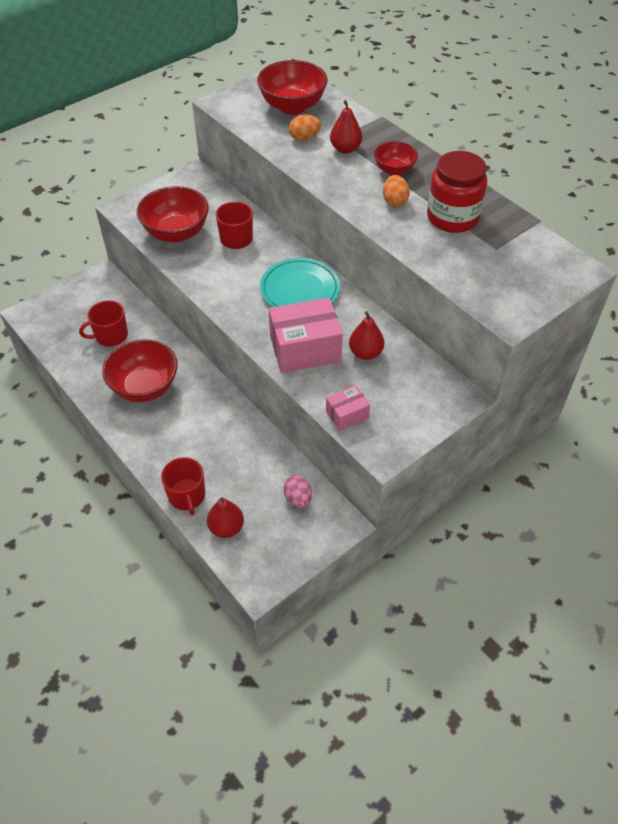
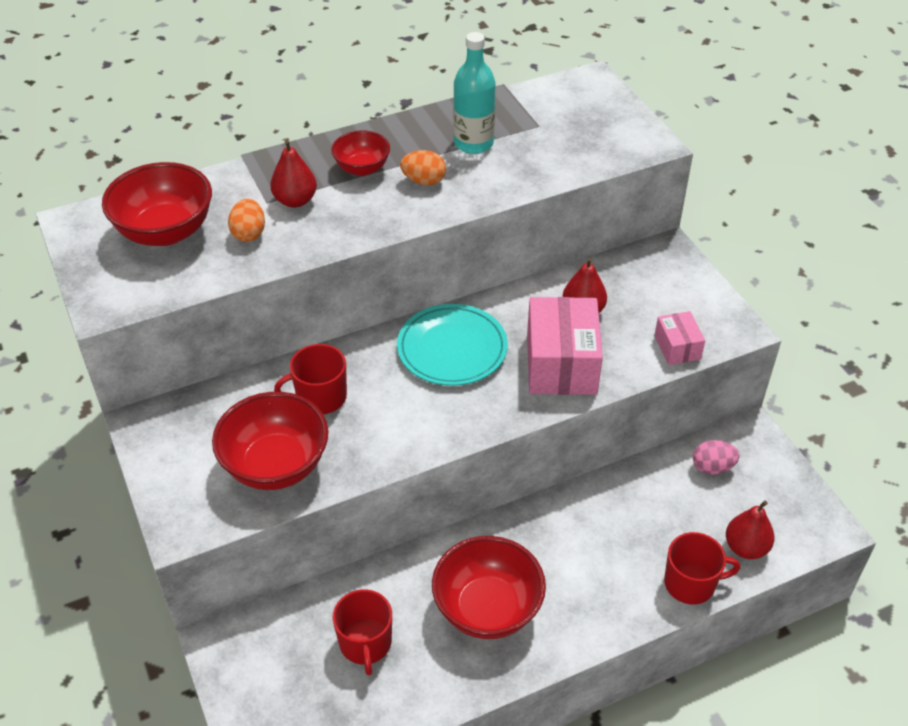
camera: 75 degrees left, 5 degrees down
red jar [427,151,487,233] -> turquoise bottle [453,32,496,154]

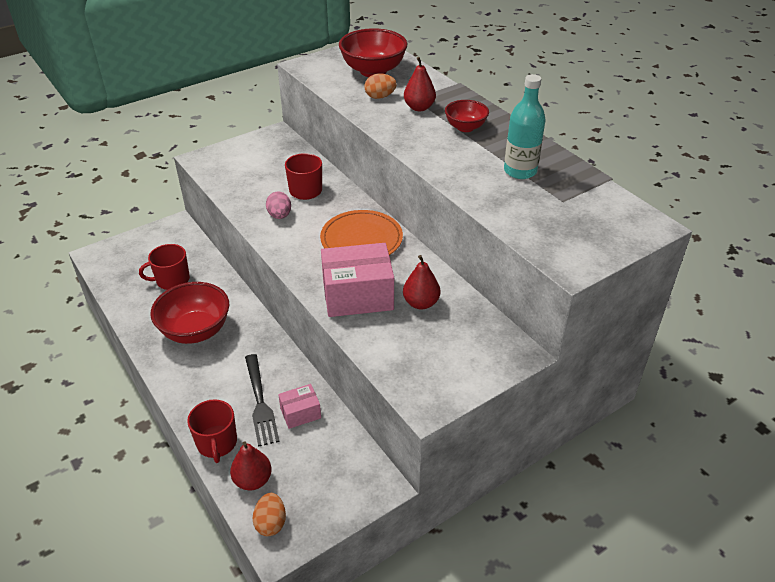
camera: 80 degrees right, 5 degrees down
red bowl [212,392,328,490] -> none
turquoise plate [397,304,508,386] -> orange plate [320,210,403,255]
orange egg [400,150,446,186] -> orange egg moved to [252,493,286,536]
pink box [654,311,705,365] -> pink box moved to [278,384,321,429]
pink egg [693,440,739,475] -> pink egg moved to [266,192,291,219]
none -> black fork [245,354,280,447]

